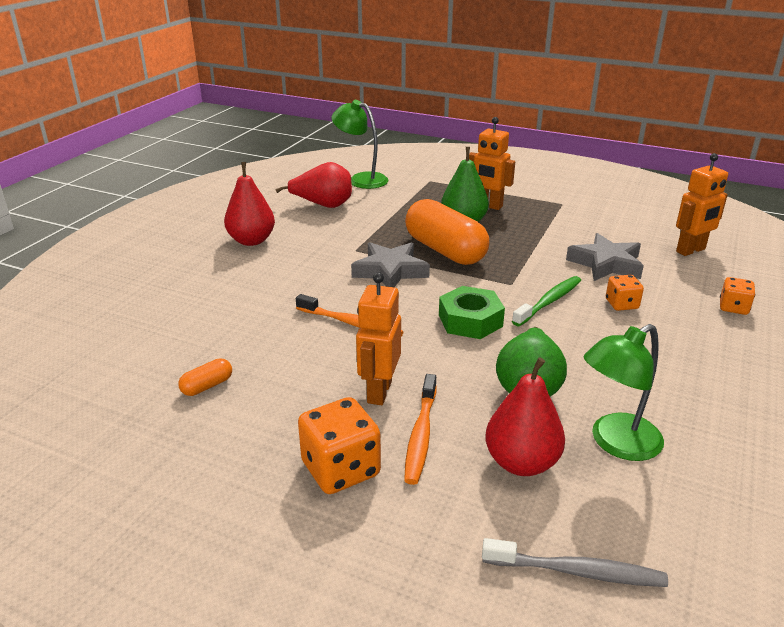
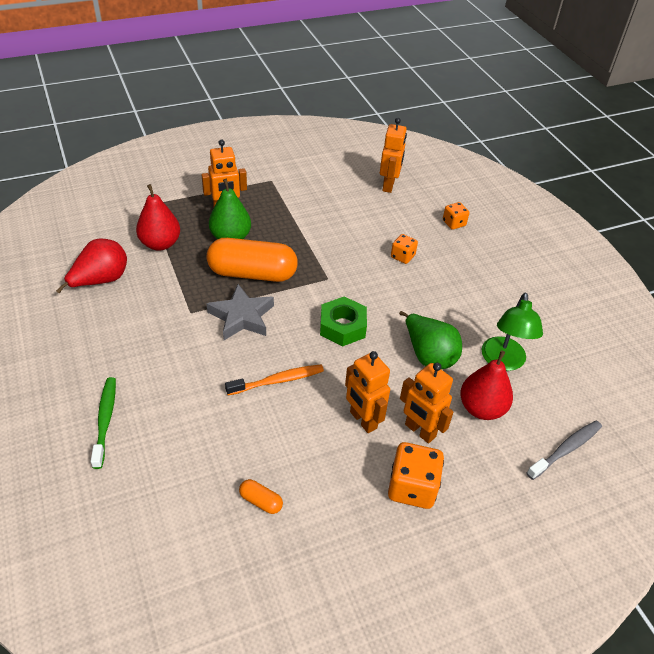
camera: 50 degrees left, 15 degrees up
orange capsule [178,359,232,396] -> orange capsule turned 60 degrees counterclockwise [239,479,283,514]
red pear [224,162,275,246] -> red pear moved to [136,184,180,251]
green lamp [331,100,389,189] -> none
orange toothbrush [404,374,437,485] -> orange robot [400,363,453,443]
green toothbrush [512,276,581,326] -> green toothbrush moved to [91,377,116,469]
grey star [566,233,644,281] -> none

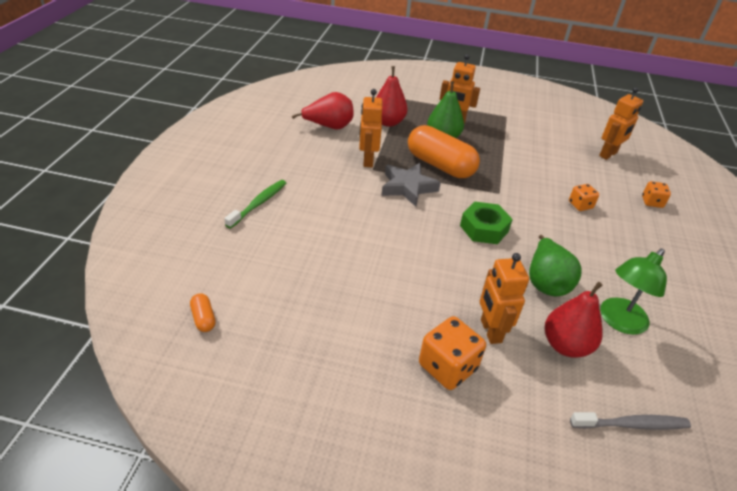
camera: 35 degrees right, 5 degrees down
orange toothbrush [225,365,324,395] -> none
orange capsule [239,479,283,514] -> orange capsule moved to [190,293,216,332]
orange robot [345,351,390,433] -> orange robot moved to [359,89,382,167]

